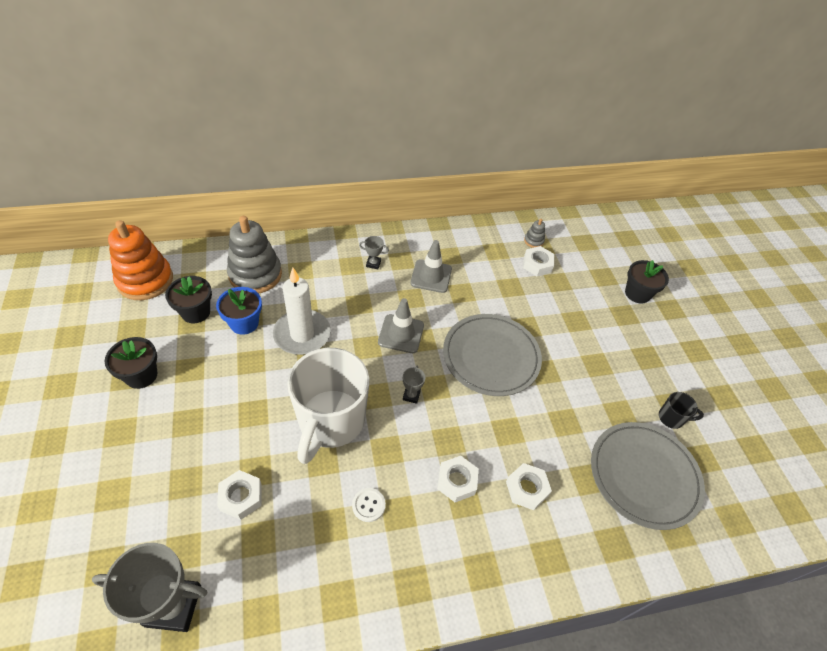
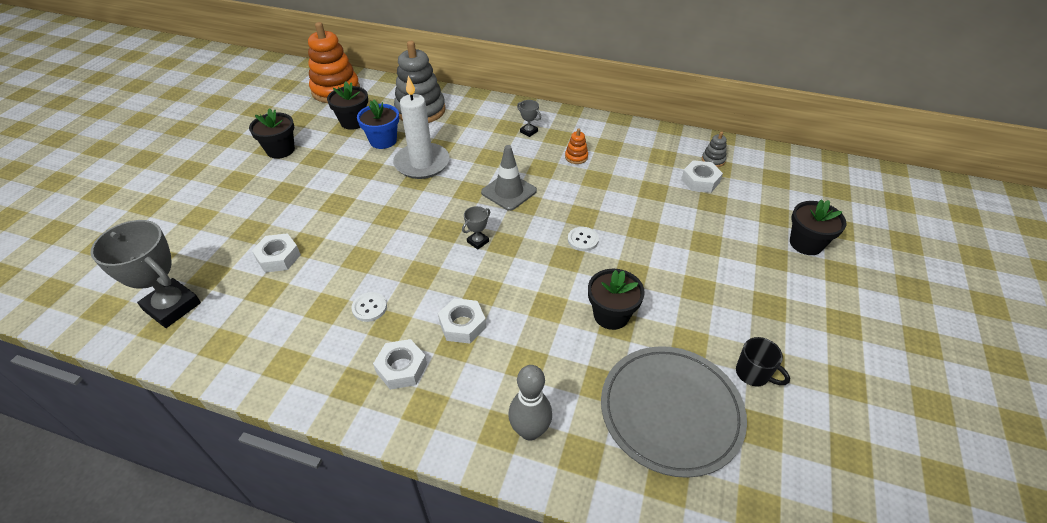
camera: 35 degrees right, 5 degrees down
white mug [287,348,369,464] -> none
grey traffic cone [410,240,452,293] -> orange stacking toy [565,128,588,164]
grey plate [443,314,542,396] -> white button [568,227,599,251]
white nut [506,463,552,510] -> white nut moved to [373,339,427,390]
none -> grey bowling pin [508,365,552,441]
none -> black flower pot [588,269,645,330]

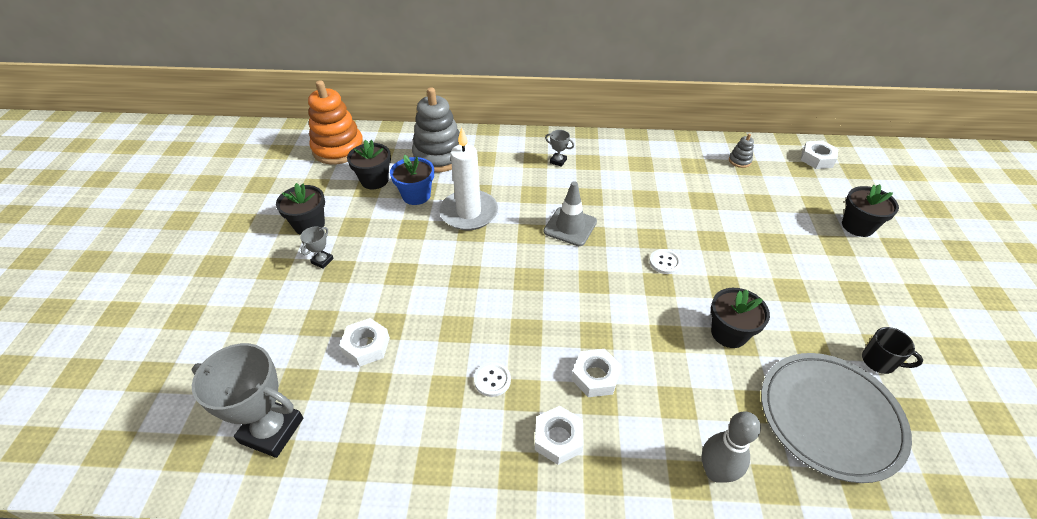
camera: 15 degrees left, 0 degrees up
grey trophy [462,206,490,249] -> grey trophy moved to [300,227,334,269]
orange stacking toy [565,128,588,164] -> none
white nut [681,160,723,193] -> white nut moved to [801,141,838,169]

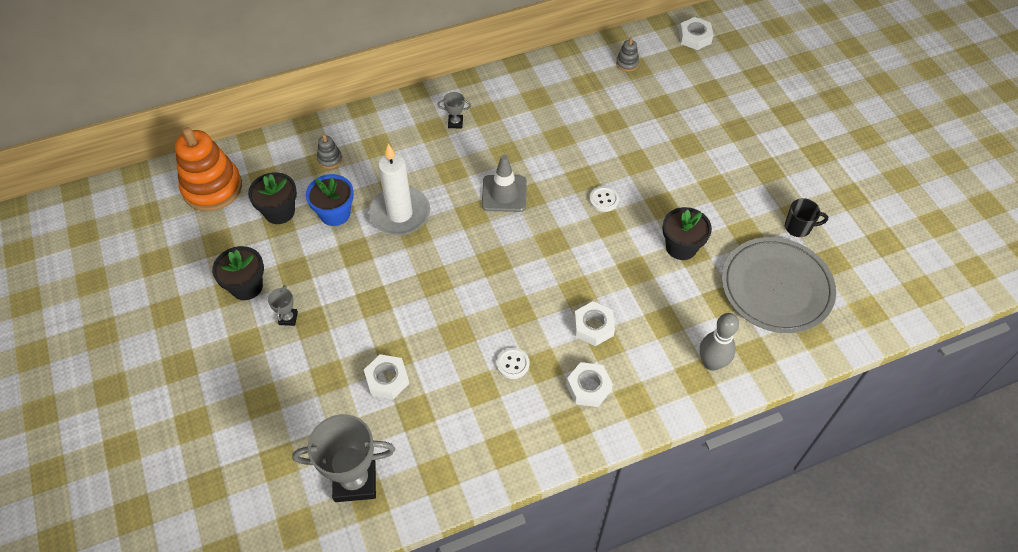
camera: 25 degrees left, 10 degrees up
grey stacking toy [412,87,460,172] -> grey stacking toy [317,135,342,169], size x0.42
black flower pot [842,184,899,237] -> none

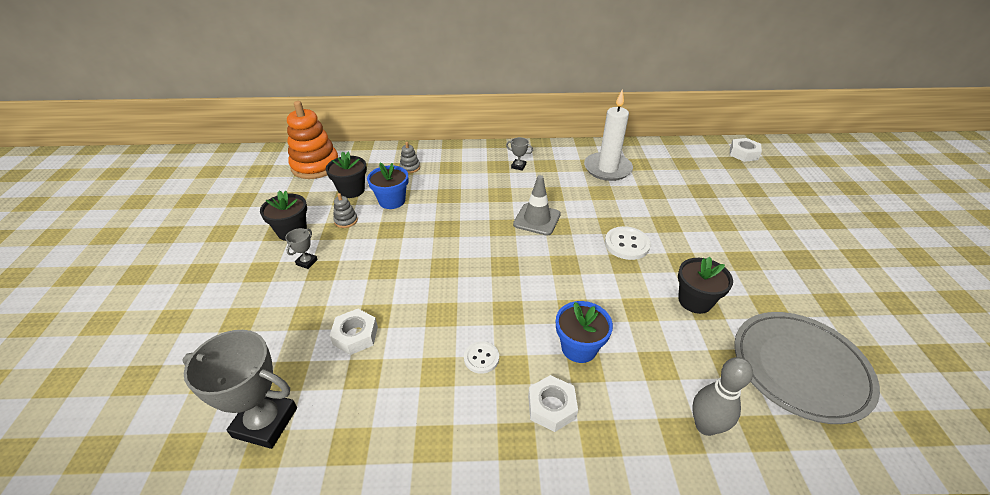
camera: 20 degrees right, 15 degrees down
white candle [369,144,430,236] -> white candle moved to [584,90,633,181]
white nut [574,301,615,346] -> blue flower pot [556,301,613,363]
white button [589,186,619,212] -> white button [605,226,651,260], size x1.57
grey stacking toy [616,38,639,72] -> grey stacking toy moved to [333,193,358,228]
black mug [785,198,828,237] -> none

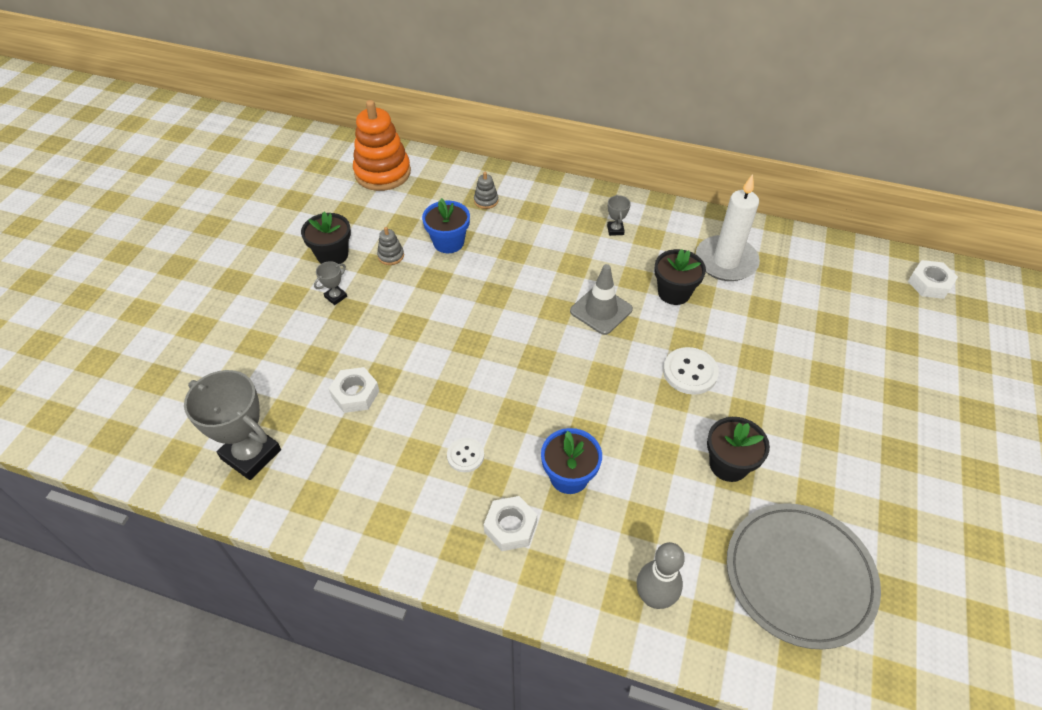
camera: 20 degrees right, 10 degrees up
black flower pot [326,151,367,198] -> black flower pot moved to [654,249,706,305]
grey trophy [506,137,533,171] -> grey trophy turned 45 degrees clockwise [607,195,631,236]

